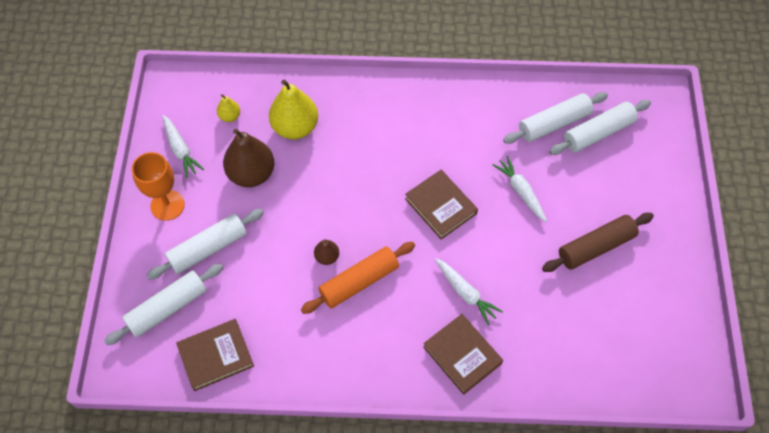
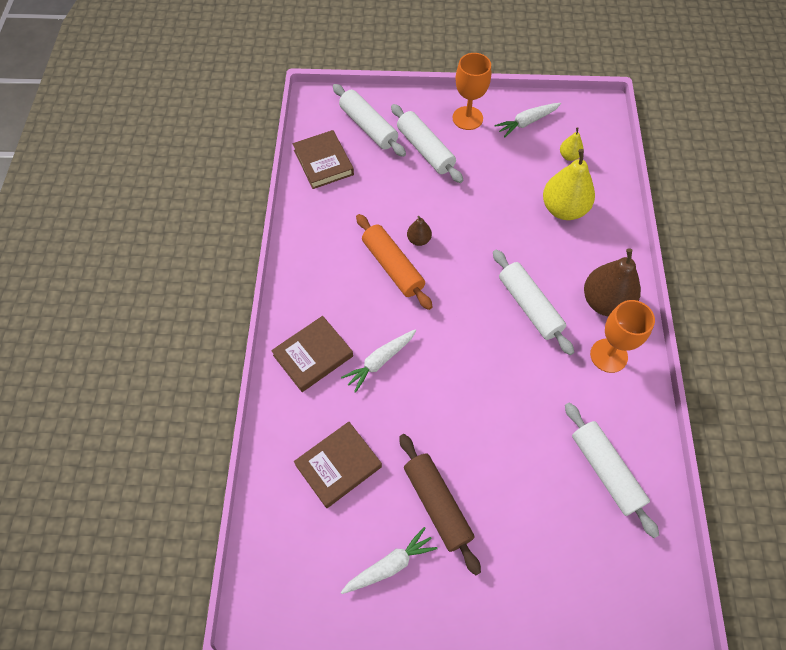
camera: 90 degrees right, 0 degrees up
brown pear [223,129,274,187] -> brown pear moved to [584,248,641,317]
brown book [405,170,478,240] -> brown book moved to [294,422,382,508]
white carrot [492,156,547,222] -> white carrot moved to [341,527,438,594]
white rolling pin [549,100,651,155] -> white rolling pin moved to [493,250,574,355]
none -> orange goblet [590,300,655,373]

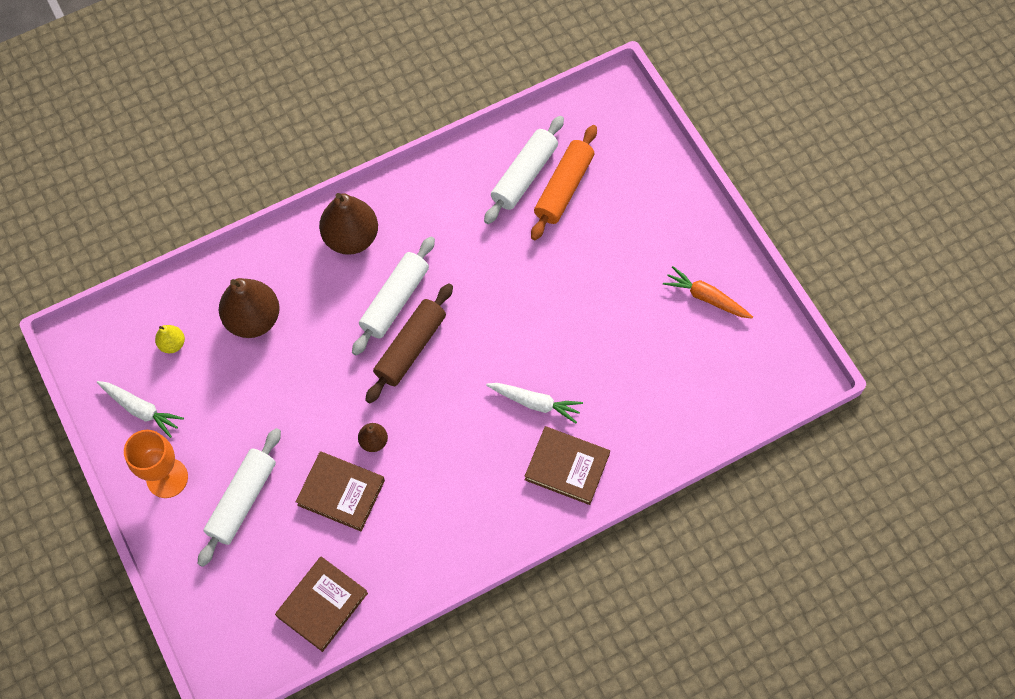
camera: 120 degrees left, 5 degrees up
brown book [294,422,382,508] -> brown book moved to [296,451,385,531]
white rolling pin [333,84,406,157] -> none
white carrot [341,527,438,594] -> orange carrot [663,266,753,319]
orange rolling pin [356,214,433,310] -> orange rolling pin moved to [531,125,597,240]
brown rolling pin [399,434,481,575] -> brown rolling pin moved to [365,283,453,403]
yellow pear [543,149,595,220] -> brown pear [219,278,280,338]
orange goblet [590,300,655,373] -> none

